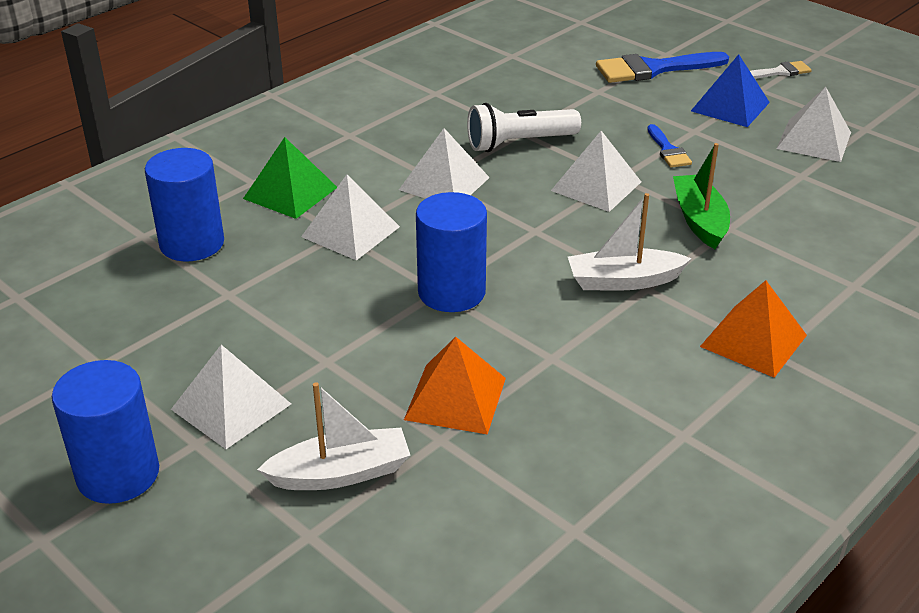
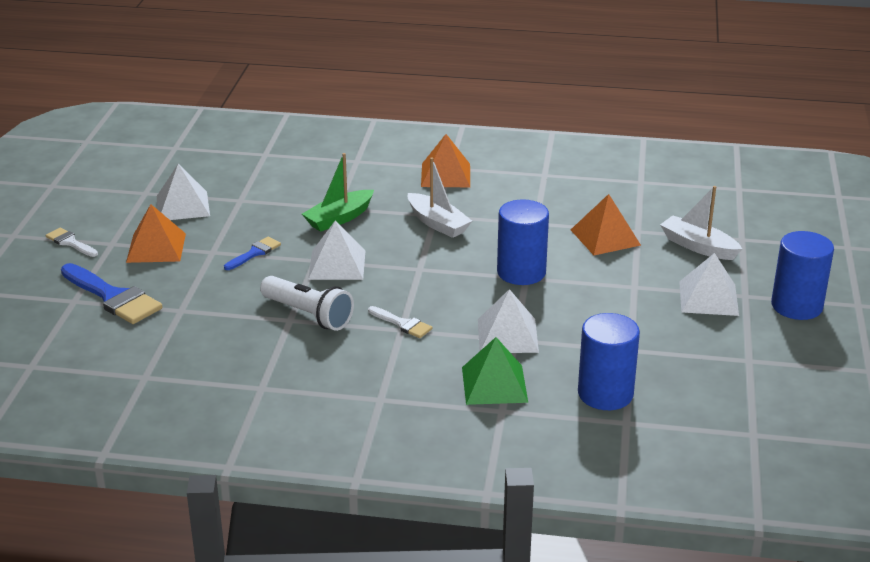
camera: 125 degrees left, 5 degrees down
white pyramid [399,128,490,199] -> white brush [368,306,432,338]
blue pyramid [691,54,770,127] -> orange pyramid [126,204,186,263]

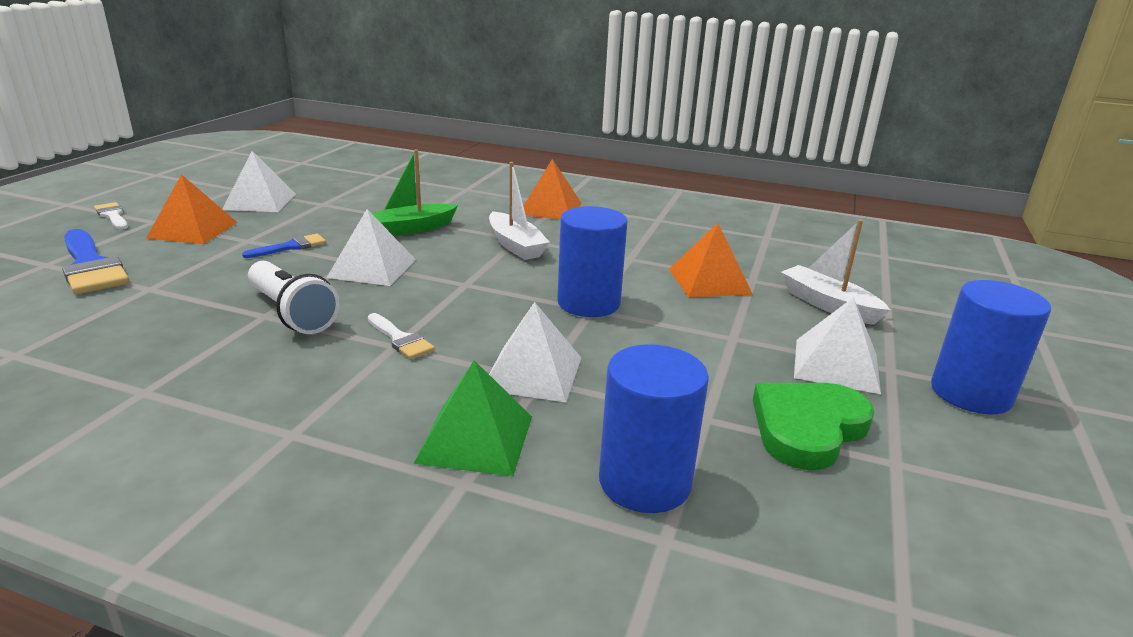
camera: 10 degrees right, 5 degrees down
none -> green heart [753,383,874,470]

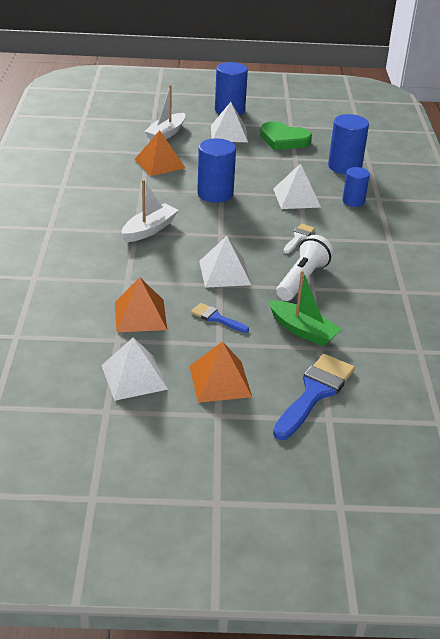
camera: 110 degrees left, 10 degrees up
white brush [94,202,128,230] -> none
green boat [372,149,458,236] -> green boat moved to [268,270,342,346]
green pyramid [413,360,532,476] -> blue cylinder [342,167,370,207]
orange pyramid [523,159,582,219] -> orange pyramid moved to [115,277,167,333]

